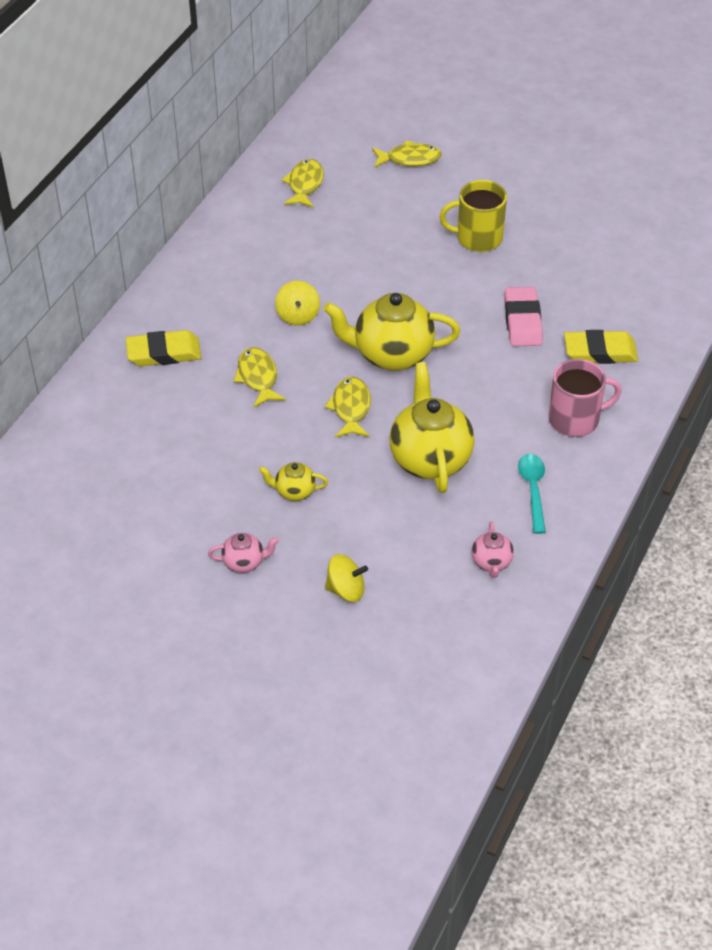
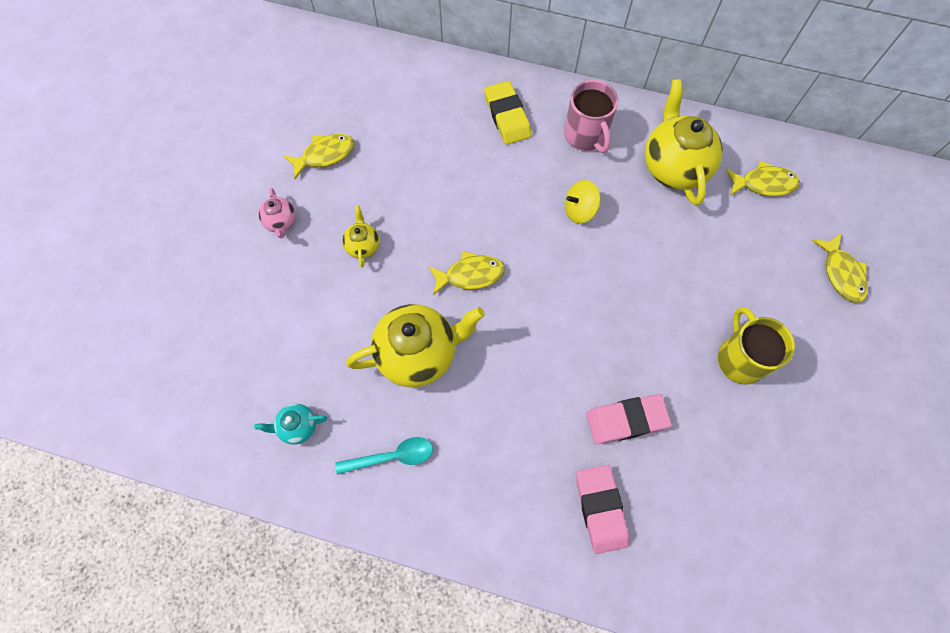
camera: 80 degrees right, 20 degrees up
yellow fish [233,347,286,407] -> yellow fish moved to [284,134,355,179]
yellow teapot [323,293,460,371] -> yellow teapot moved to [645,79,723,206]
yellow spinning top [325,554,368,602] -> none
pink teapot [471,522,514,578] -> turquoise teapot [254,404,327,445]
pink mug [548,359,622,437] -> pink mug moved to [564,80,618,153]
yellow eraser [564,330,638,364] -> pink eraser [576,465,629,554]

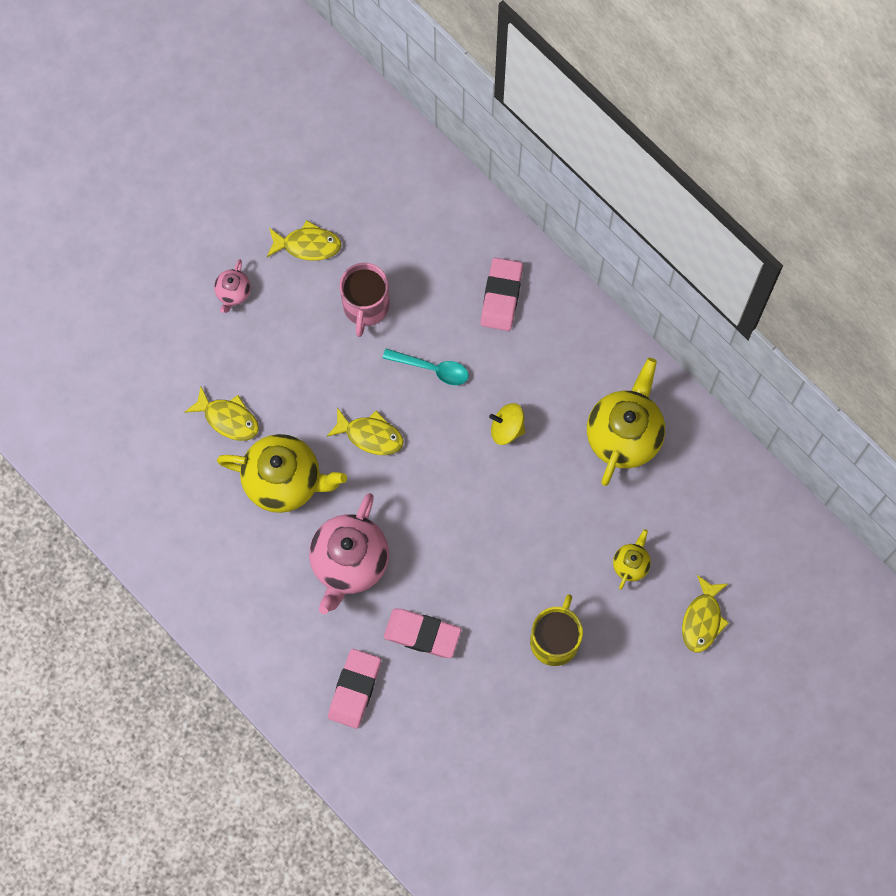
camera: 30 degrees right, 5 degrees up
turquoise teapot [254,404,327,445] -> none
turquoise spoon [335,437,433,475] -> turquoise spoon moved to [383,349,469,385]
yellow teapot [342,205,379,267] -> yellow teapot moved to [613,529,651,590]
yellow eraser [484,81,531,145] -> pink eraser [480,258,523,331]
pink mug [564,80,618,153] -> pink mug moved to [340,263,390,337]
yellow fish [726,161,800,196] -> yellow fish moved to [184,387,259,441]
none -> pink teapot [309,493,389,614]

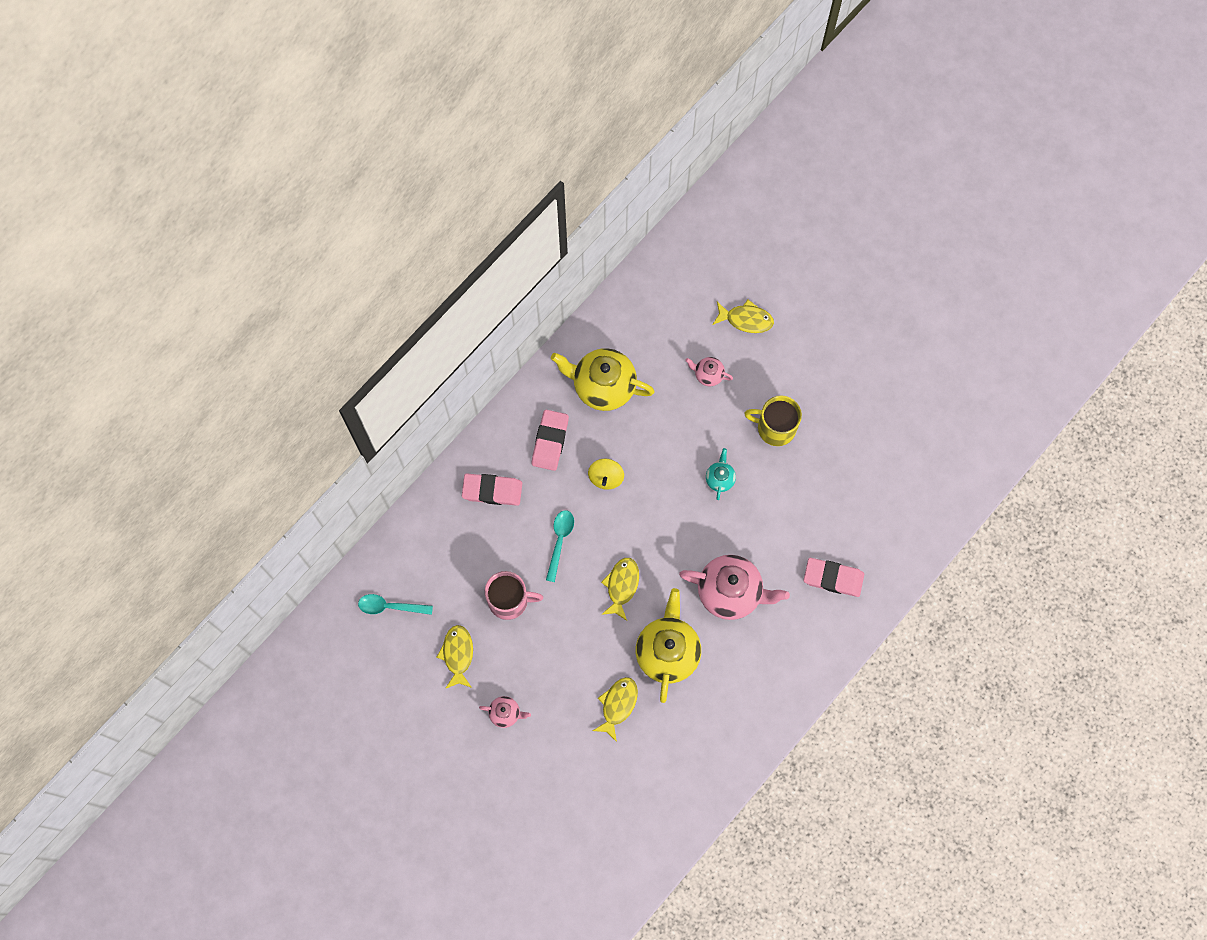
camera: 95 degrees left, 0 degrees up
pink eraser [384,609,461,658] -> pink eraser moved to [532,410,569,471]
yellow teapot [613,529,651,590] -> pink teapot [685,357,733,386]
none -> turquoise spoon [358,594,433,615]
none -> turquoise teapot [706,448,736,500]

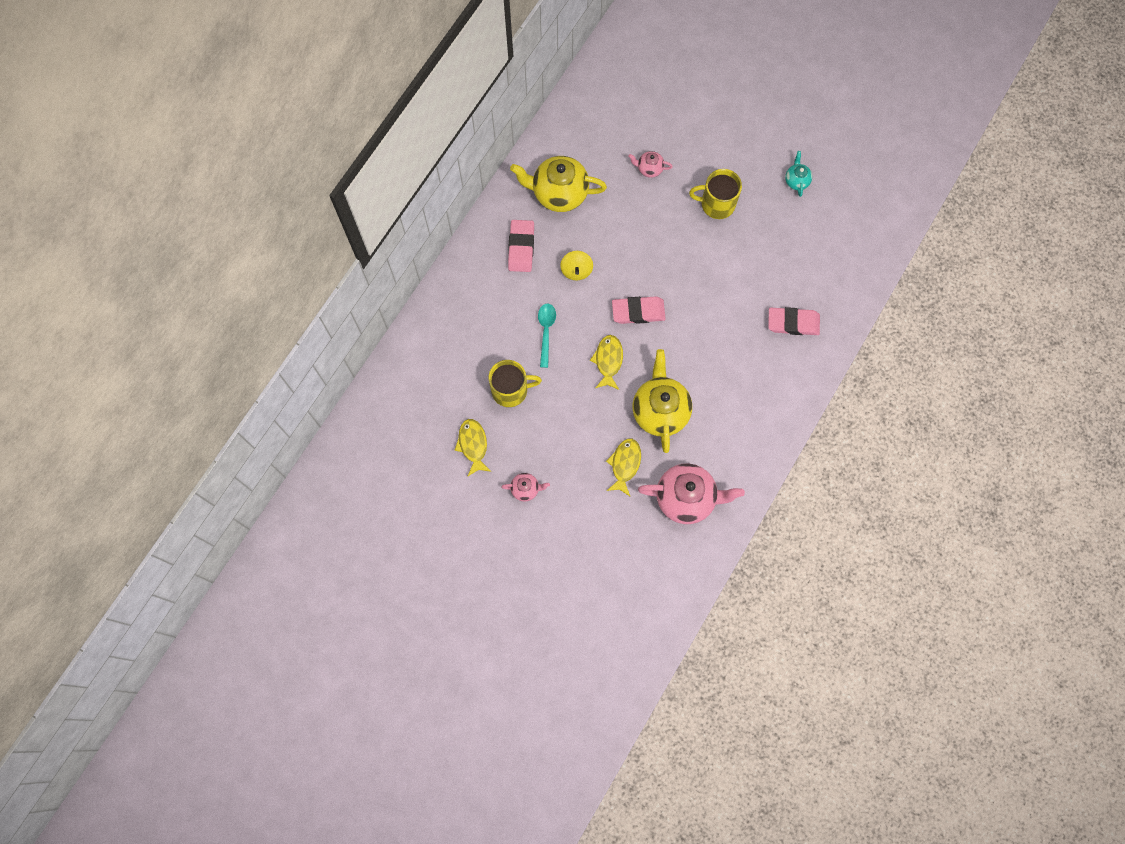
camera: 10 degrees left, 0 degrees up
turquoise spoon [358,594,433,615] -> none
pink eraser [462,473,522,506] -> pink eraser moved to [612,297,666,324]
pink mug [485,571,543,620] -> yellow mug [489,360,542,407]
pink teapot [679,555,790,620] -> pink teapot moved to [638,463,745,524]
turquoise teapot [706,448,736,500] -> turquoise teapot moved to [785,151,812,197]
yellow fish [712,300,774,333] -> none

